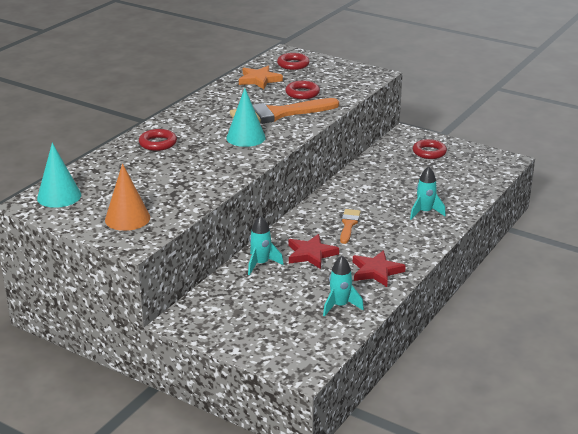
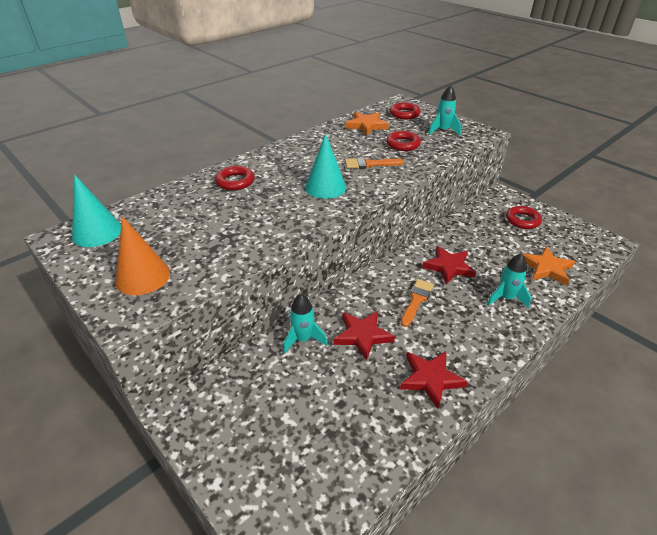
camera: 15 degrees right, 10 degrees up
orange brush [230,98,339,124] -> orange brush [345,157,404,169], size x0.51
turquoise rocket [323,256,364,317] -> turquoise rocket moved to [428,85,461,135]
none -> red star [422,246,476,285]
none -> orange star [523,247,575,285]

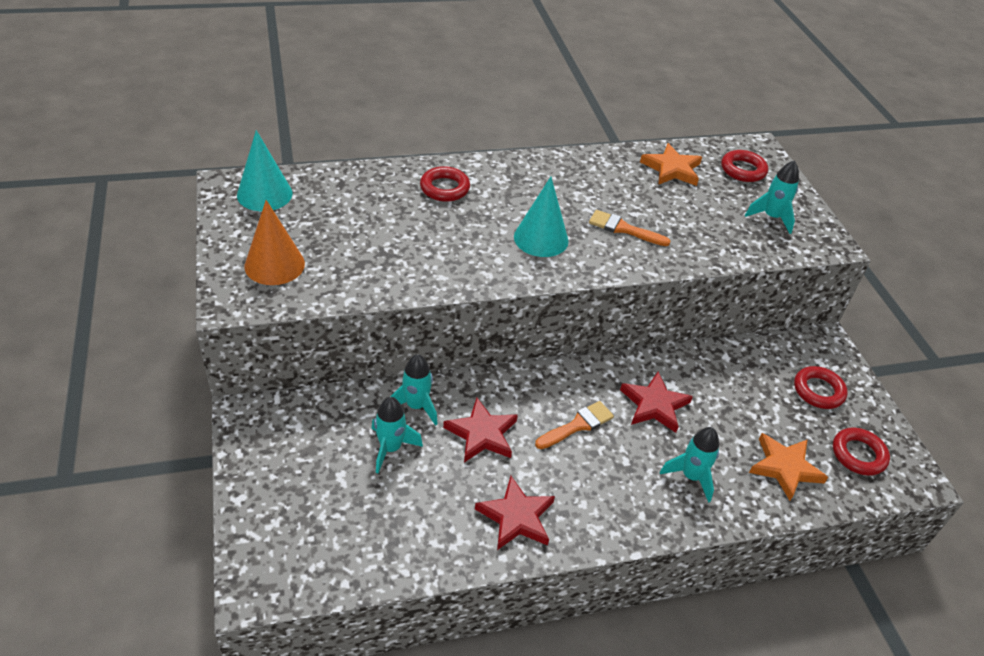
camera: 25 degrees right, 5 degrees up
red ring [386,131,421,151] -> red ring moved to [833,428,890,476]
none -> turquoise rocket [372,397,423,473]

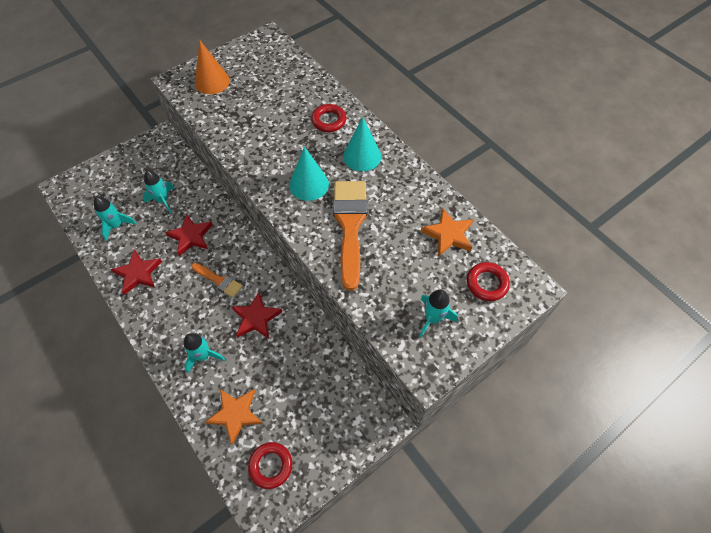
camera: 70 degrees right, 15 degrees up
turquoise cone [237,130,292,211] -> turquoise cone moved to [343,117,381,171]
turquoise rocket [390,354,438,426] -> turquoise rocket moved to [94,196,136,241]
orange brush [589,210,670,246] -> orange brush [333,181,367,291], size x1.95
red ring [794,366,848,409] -> none

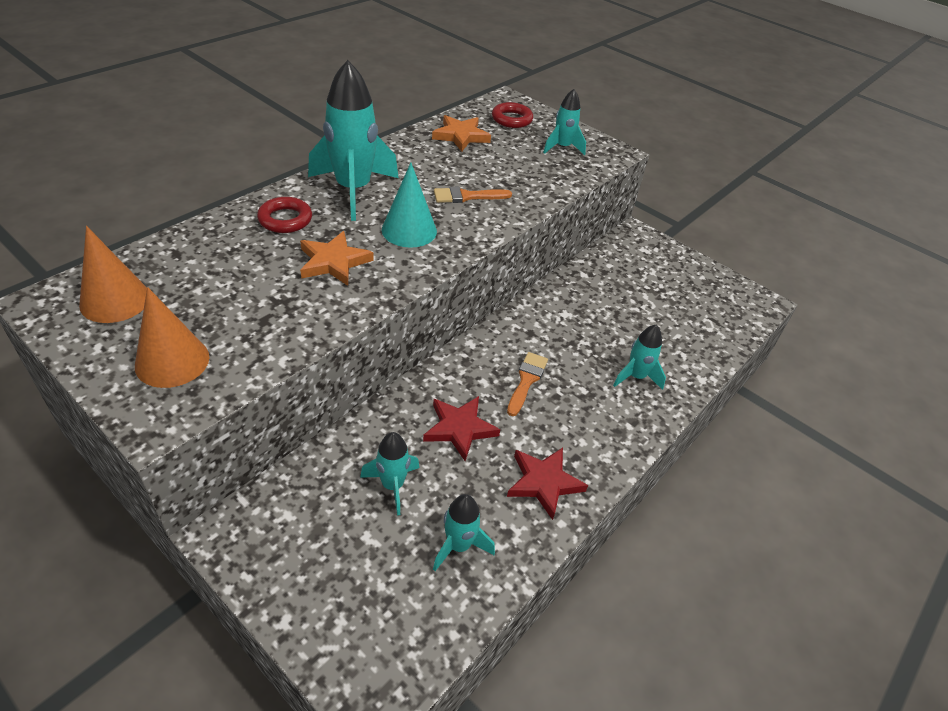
camera: 105 degrees left, 15 degrees down
orange star [205,389,263,445] -> orange star moved to [300,231,374,286]
red star [232,292,282,339] -> none
red ring [248,442,292,489] -> none
orange brush [333,181,367,291] -> orange brush [434,187,512,203], size x0.51
turquoise cone [343,117,381,171] -> turquoise rocket [308,60,399,221]
none -> orange cone [79,226,147,323]

